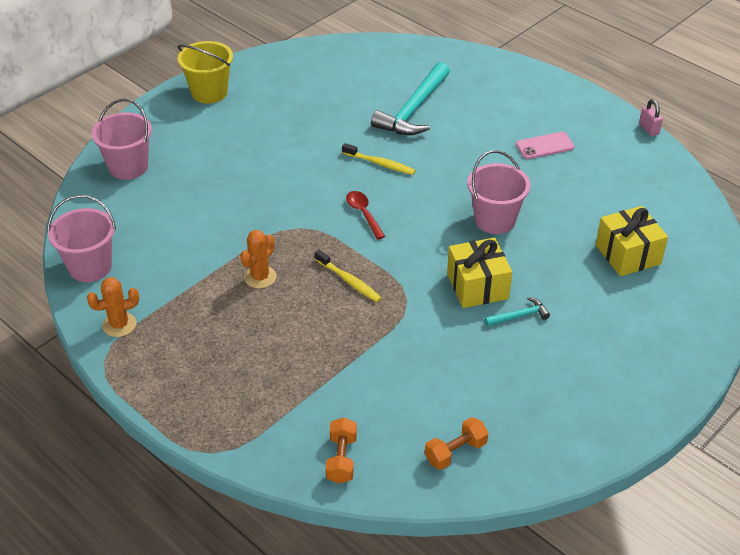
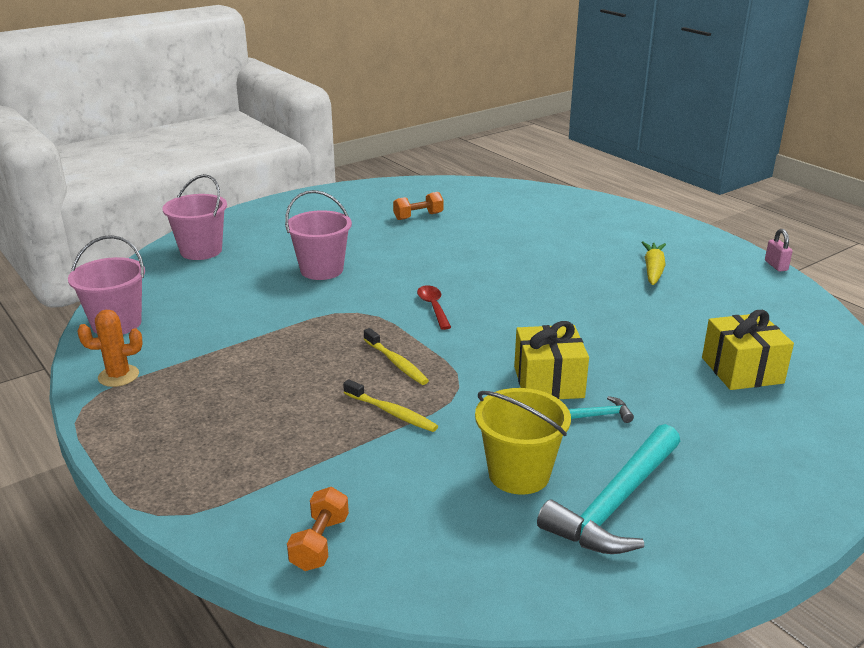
camera: 10 degrees right, 15 degrees down
yellow bucket [177,41,233,103] -> yellow bucket moved to [475,388,571,495]
orange cactus [240,230,276,289] -> none
yellow toothbrush [342,143,416,175] -> yellow toothbrush moved to [343,379,438,432]
turquoise hammer [371,62,450,135] -> turquoise hammer moved to [537,424,680,554]
orange dumbbell [425,417,488,470] -> orange dumbbell moved to [393,192,444,220]
pink bucket [467,150,530,234] -> pink bucket moved to [285,190,352,280]
pink phone [516,132,574,159] -> yellow carrot [641,242,666,285]

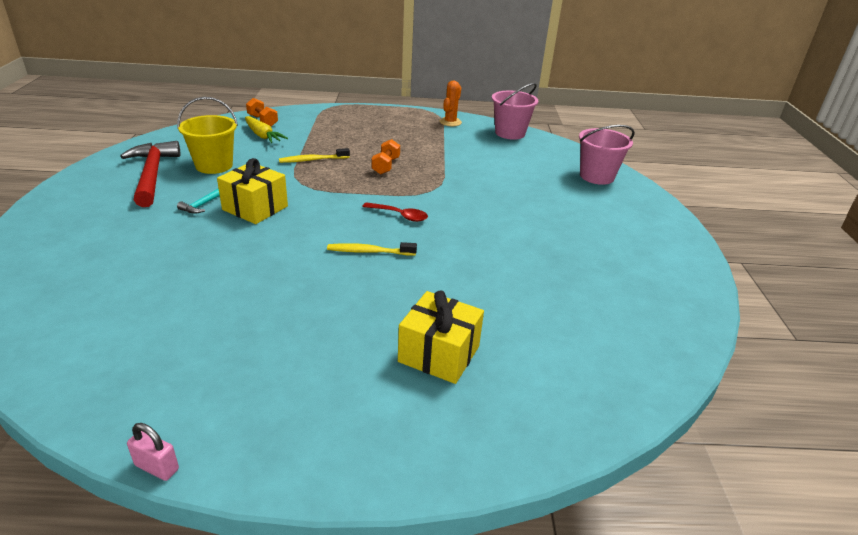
camera: 125 degrees right, 5 degrees up
pink bucket [285,190,352,280] -> none
yellow toothbrush [364,328,429,385] -> yellow toothbrush moved to [327,242,417,256]
orange dumbbell [393,192,444,220] -> orange dumbbell moved to [372,139,400,175]
turquoise hammer [537,424,680,554] -> red hammer [120,141,180,207]
yellow carrot [641,242,666,285] -> yellow carrot moved to [245,116,288,143]
yellow gift [702,310,794,390] -> yellow gift moved to [398,291,484,384]

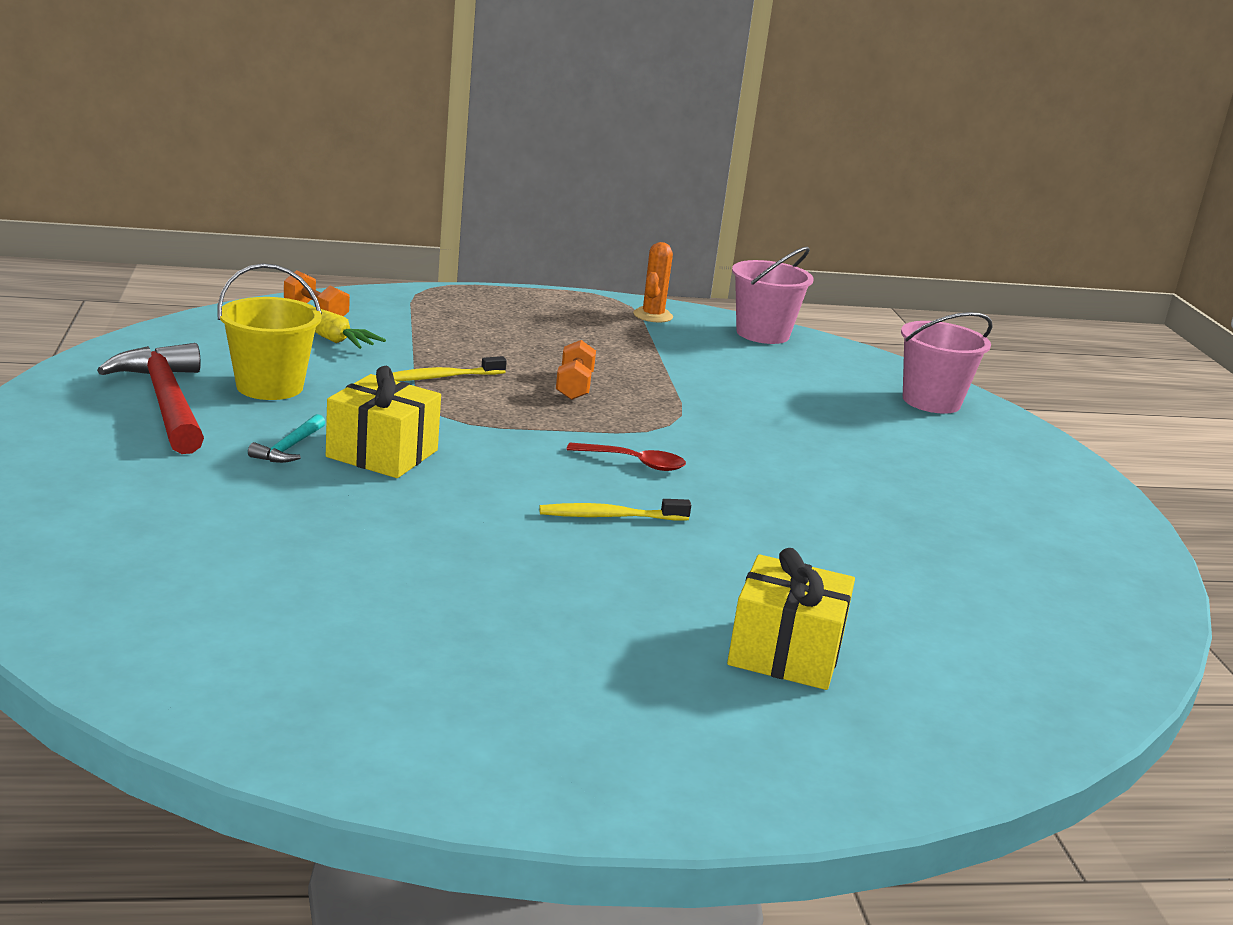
camera: 10 degrees left, 10 degrees down
pink padlock [127,423,179,481] -> none

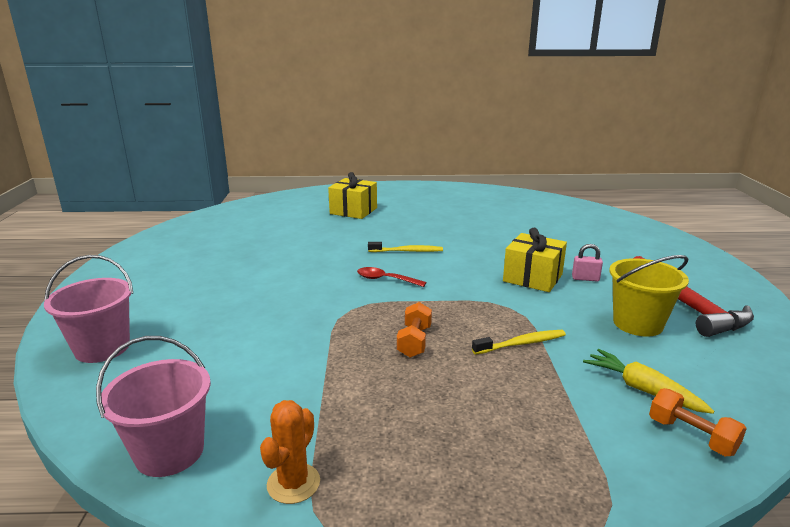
camera: 170 degrees left, 0 degrees up
turquoise hammer [248,414,325,463] -> pink padlock [572,244,603,281]

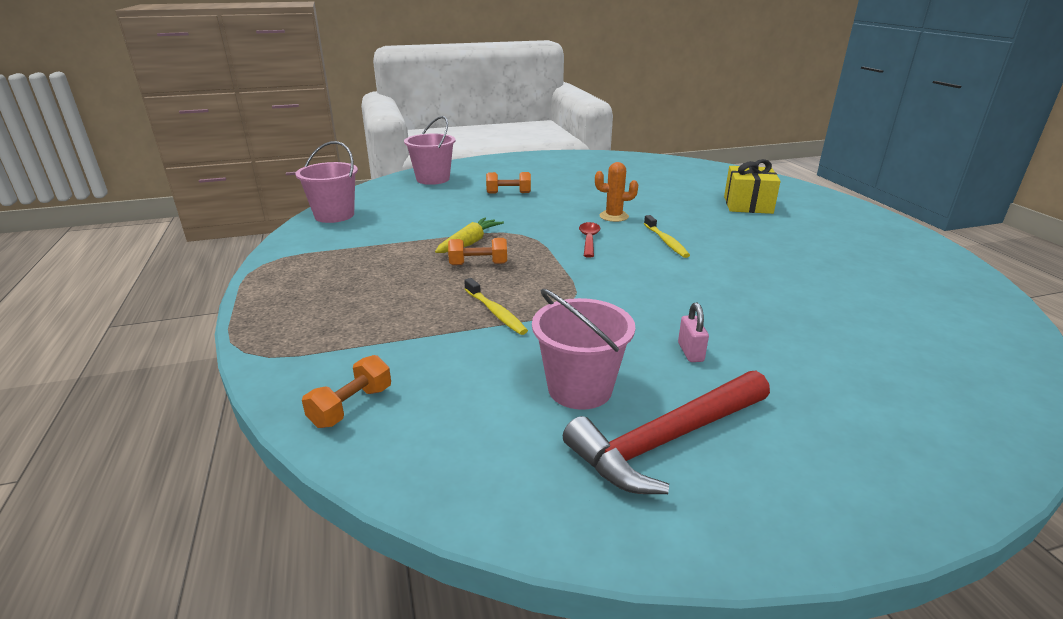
camera: 75 degrees right, 5 degrees up
orange cactus [260,400,320,504] -> orange cactus moved to [595,162,638,222]
yellow gift [503,228,567,292] -> none
yellow carrot [583,349,714,414] -> yellow carrot moved to [435,217,504,253]
yellow bucket [609,255,689,337] -> pink bucket [532,289,635,410]
none -> orange dumbbell [486,172,531,193]

